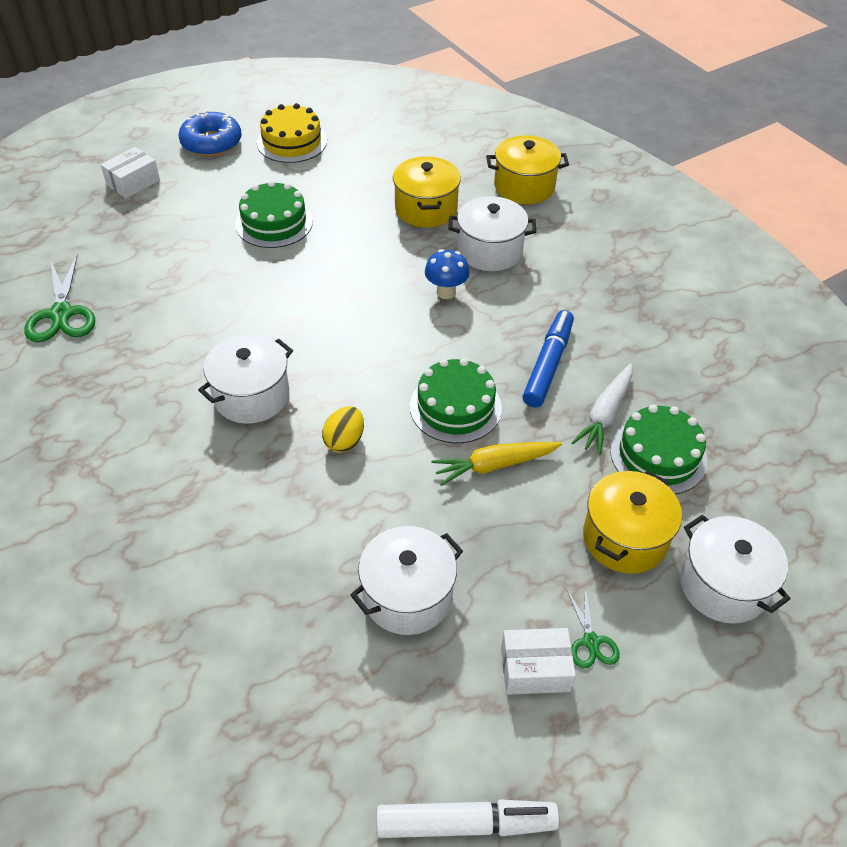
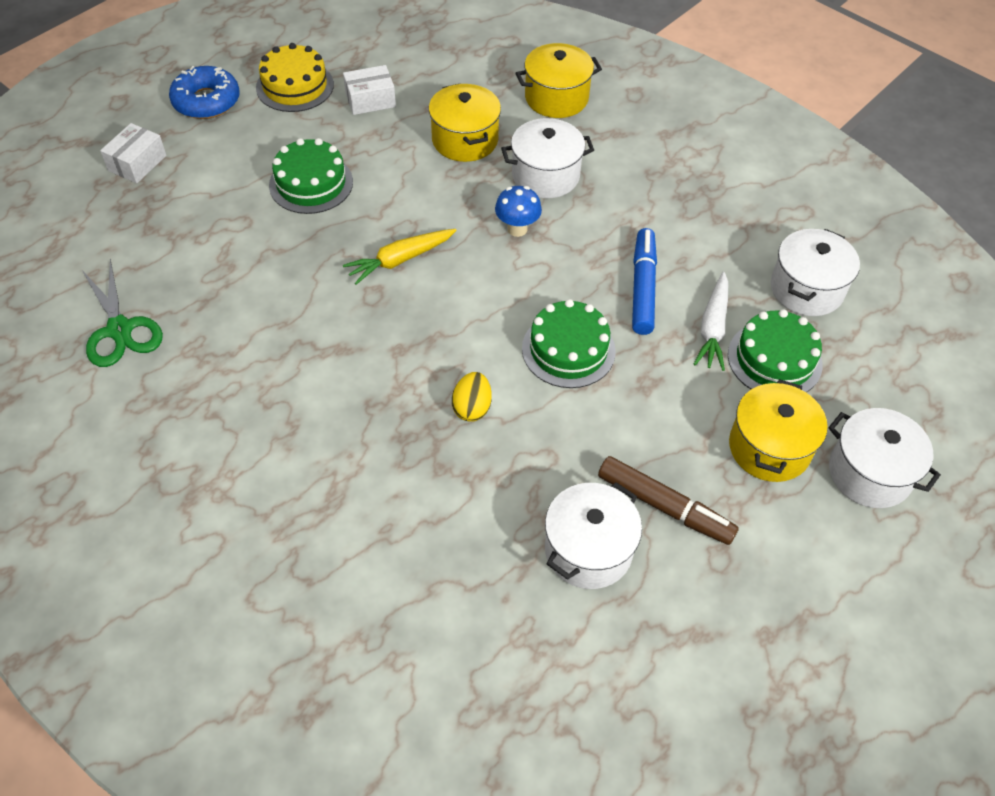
camera: 15 degrees left, 5 degrees up
white pot [198,334,293,424] -> white pot moved to [771,229,860,316]
white marker [376,799,560,838] -> none
yellow carrot [431,442,562,486] -> yellow carrot moved to [343,229,457,285]
white box [501,628,576,695] -> white box moved to [343,65,396,115]
green scissors [567,587,620,669] -> none
none -> brown marker [598,456,739,545]

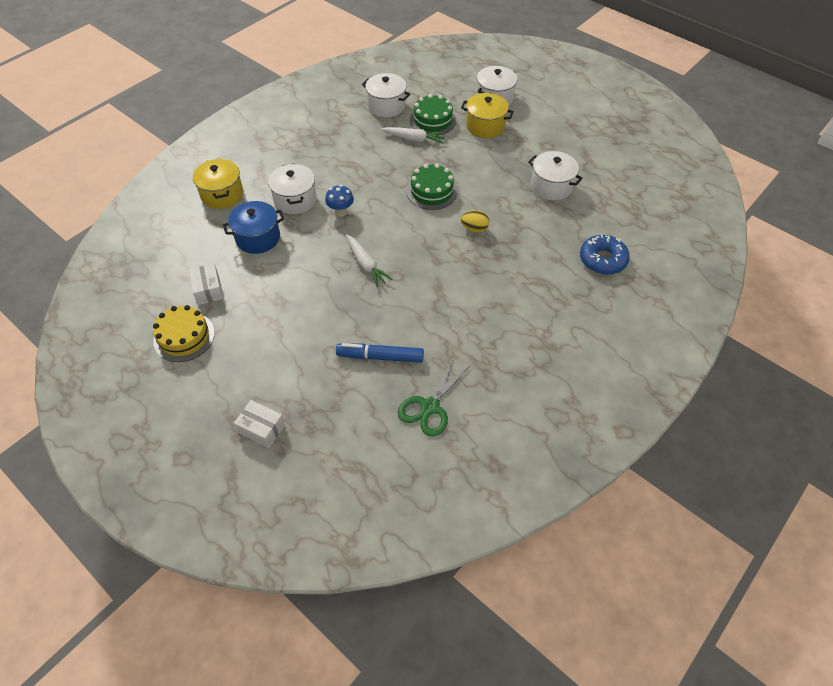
camera: 90 degrees left, 0 degrees up
green scissors [82,259,163,367] -> green scissors turned 150 degrees clockwise [398,357,472,437]
blue donut [169,66,240,119] -> blue donut moved to [580,234,630,275]
green cake [269,138,353,214] -> none
yellow carrot [343,229,457,285] -> white carrot [346,234,392,287]
yellow pot [429,83,501,162] -> blue pot [223,201,284,254]
brown marker [598,456,739,545] -> none
blue marker [632,228,657,335] -> blue marker moved to [336,343,424,363]

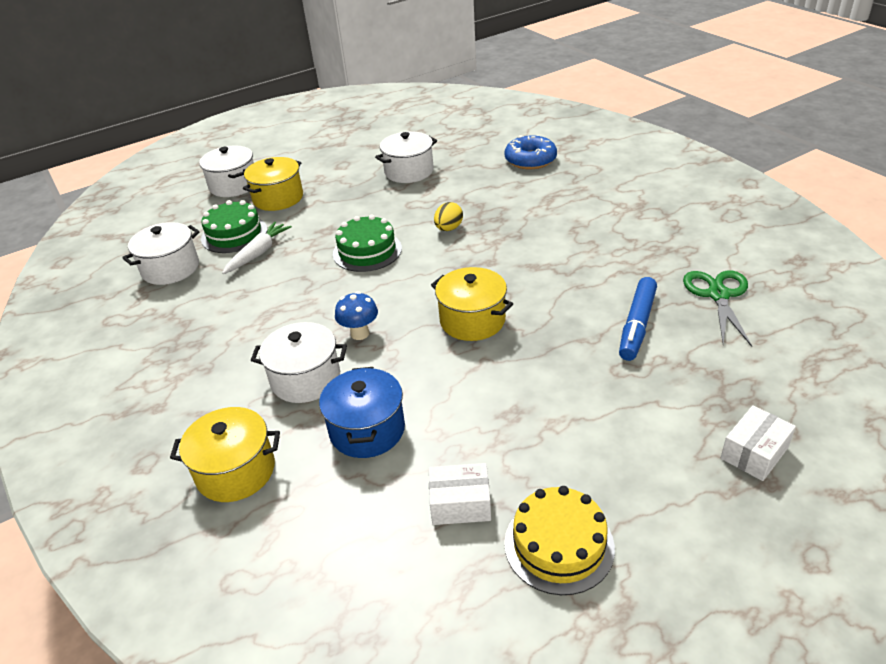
camera: 70 degrees left, 15 degrees down
white carrot [346,234,392,287] -> yellow pot [431,267,513,341]
green scissors [398,357,472,437] -> green scissors turned 135 degrees counterclockwise [683,270,752,347]

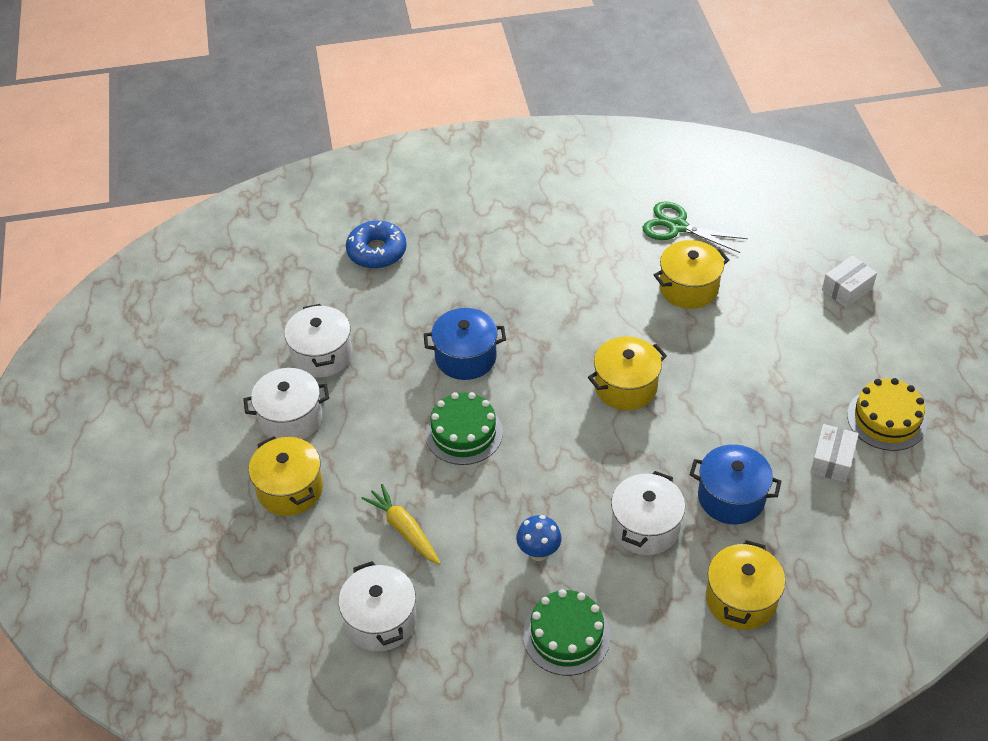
camera: 70 degrees left, 10 degrees up
white pot [199,146,254,197] -> white pot moved to [243,368,329,439]
green cake [201,200,267,253] -> green cake moved to [523,589,611,676]
white carrot [222,222,292,274] -> yellow carrot [361,484,441,565]
blue mushroom [335,291,378,340] -> blue mushroom moved to [516,515,562,561]
yellow egg [434,202,463,231] -> blue pot [424,308,506,380]
blue marker [619,277,657,361] -> yellow pot [653,240,729,309]
white box [721,405,796,481] -> white box turned 75 degrees clockwise [822,256,877,308]

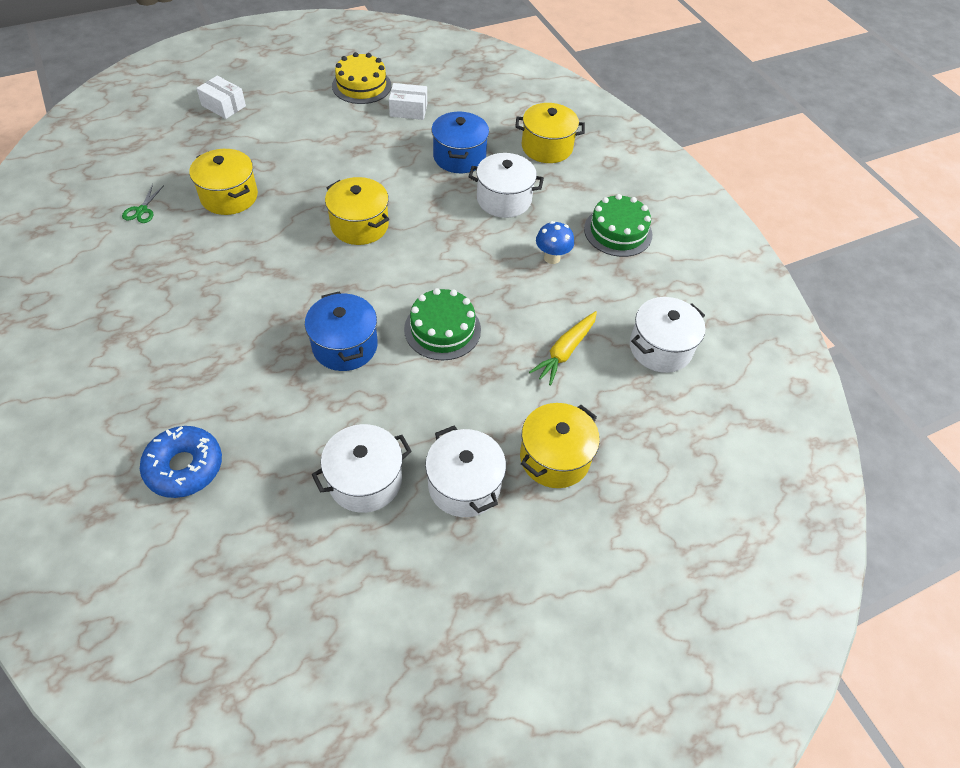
camera: 110 degrees left, 5 degrees up
green scissors [642,201,748,253] -> green scissors [122,184,164,223], size x0.55

